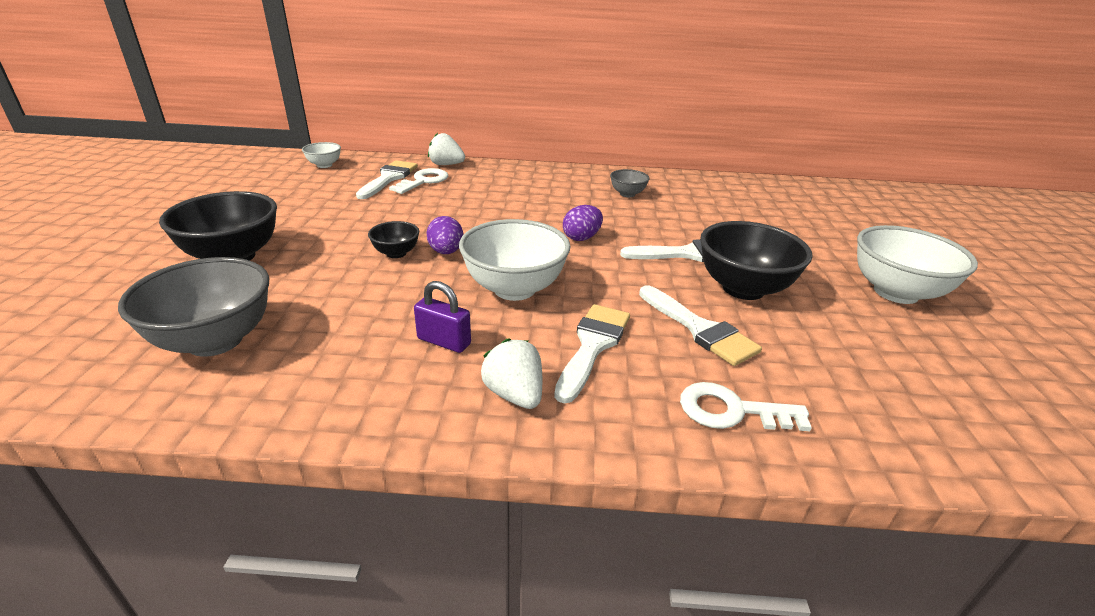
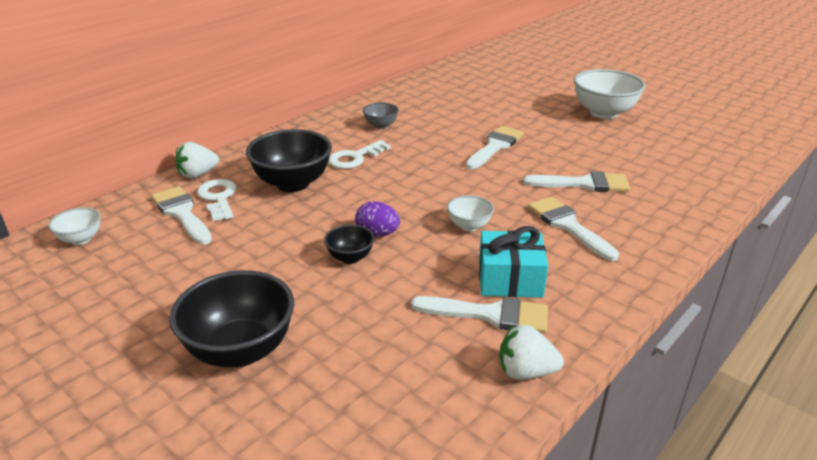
camera: 50 degrees left, 0 degrees up
grey bowl [118,257,269,357] -> none
purple padlock [414,281,471,353] -> turquoise gift [479,226,548,298]
white bowl [459,219,571,301] -> white bowl [447,195,494,231], size x0.51
white strawberry [481,338,542,409] -> white strawberry moved to [499,325,564,380]
purple egg [563,205,603,241] -> none
white key [680,382,812,431] -> white key moved to [329,140,391,169]
black bowl [700,221,813,300] -> black bowl moved to [246,129,332,192]
none -> white brush [411,296,548,333]

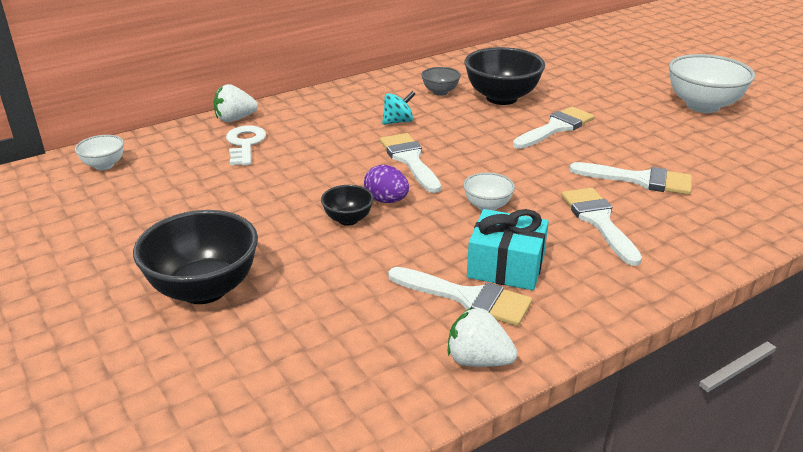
camera: 15 degrees right, 0 degrees up
white brush [151,186,212,244] -> white brush moved to [380,133,441,193]
black bowl [246,129,332,192] -> black bowl moved to [464,47,545,105]
white key [329,140,391,169] -> turquoise spinning top [382,91,415,125]

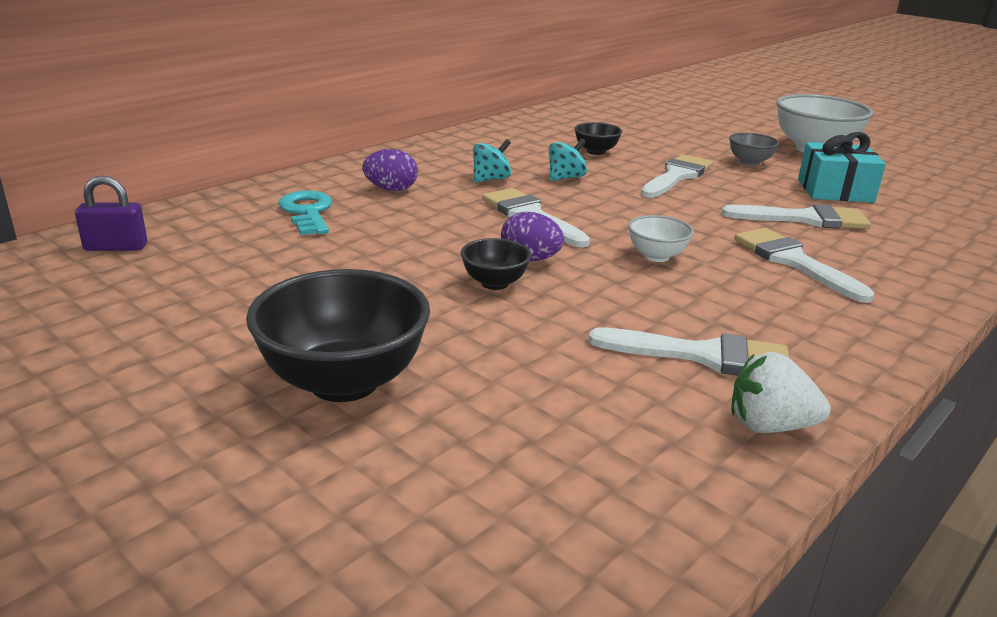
camera: 15 degrees left, 5 degrees down
white bowl [75,135,124,170] -> purple padlock [75,176,147,251]
white strawberry [214,84,258,122] -> none
white key [226,126,266,165] -> turquoise key [278,190,332,235]
grey bowl [421,67,461,96] -> grey bowl moved to [729,133,779,166]
black bowl [464,47,545,105] -> black bowl [574,122,622,155], size x0.51
turquoise gift [467,209,549,290] -> turquoise gift moved to [798,132,886,203]
none -> purple egg [362,149,418,191]
none -> turquoise spinning top [549,139,587,181]

